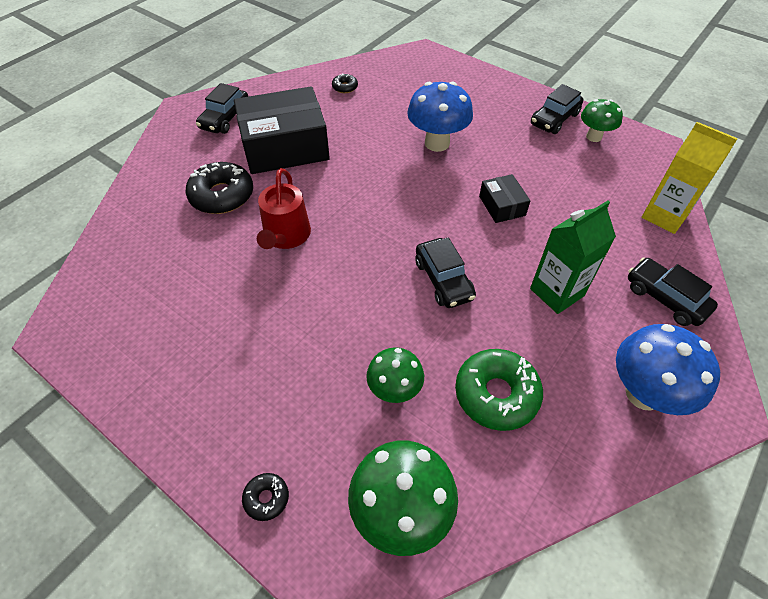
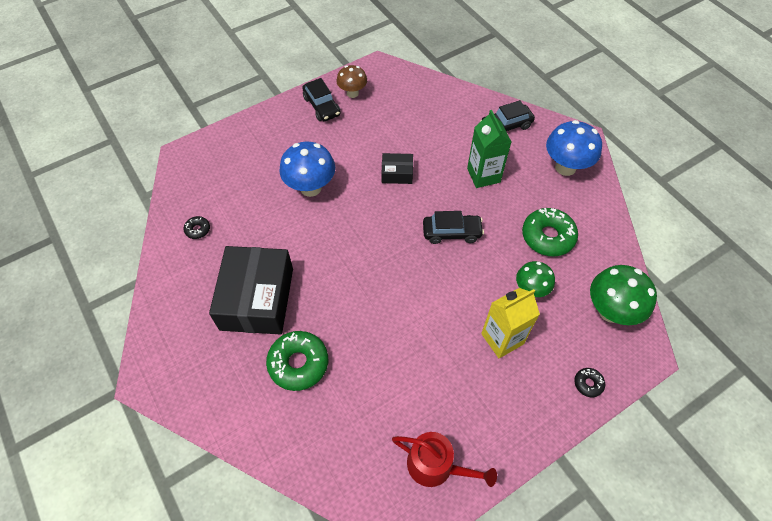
camera: 70 degrees left, 5 degrees up
black donut [186,162,253,214] -> green donut [266,331,328,391]
black car [196,83,248,134] -> none
red watering can [257,168,311,249] -> red watering can moved to [392,432,497,487]
green mushroom [581,99,623,142] -> brown mushroom [336,65,367,98]
yellow carton [642,122,738,234] -> yellow carton moved to [481,288,540,358]

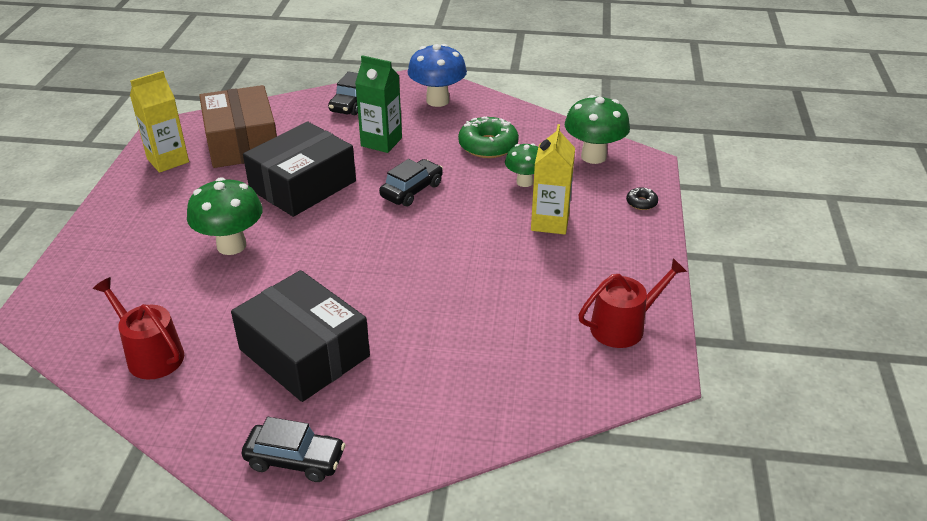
camera: 50 degrees left, 20 degrees down
black donut [184,216,210,239] -> red watering can [93,277,184,379]
green donut [266,331,328,391] -> none
blue mushroom [279,142,335,197] -> green mushroom [187,177,263,255]
black car [302,78,340,121] -> black car moved to [241,417,346,482]
brown mushroom [336,65,367,98] -> yellow carton [130,71,189,173]
black box [382,153,413,184] -> black box [243,121,356,217], size x2.14
none -> brown box [199,85,277,168]

